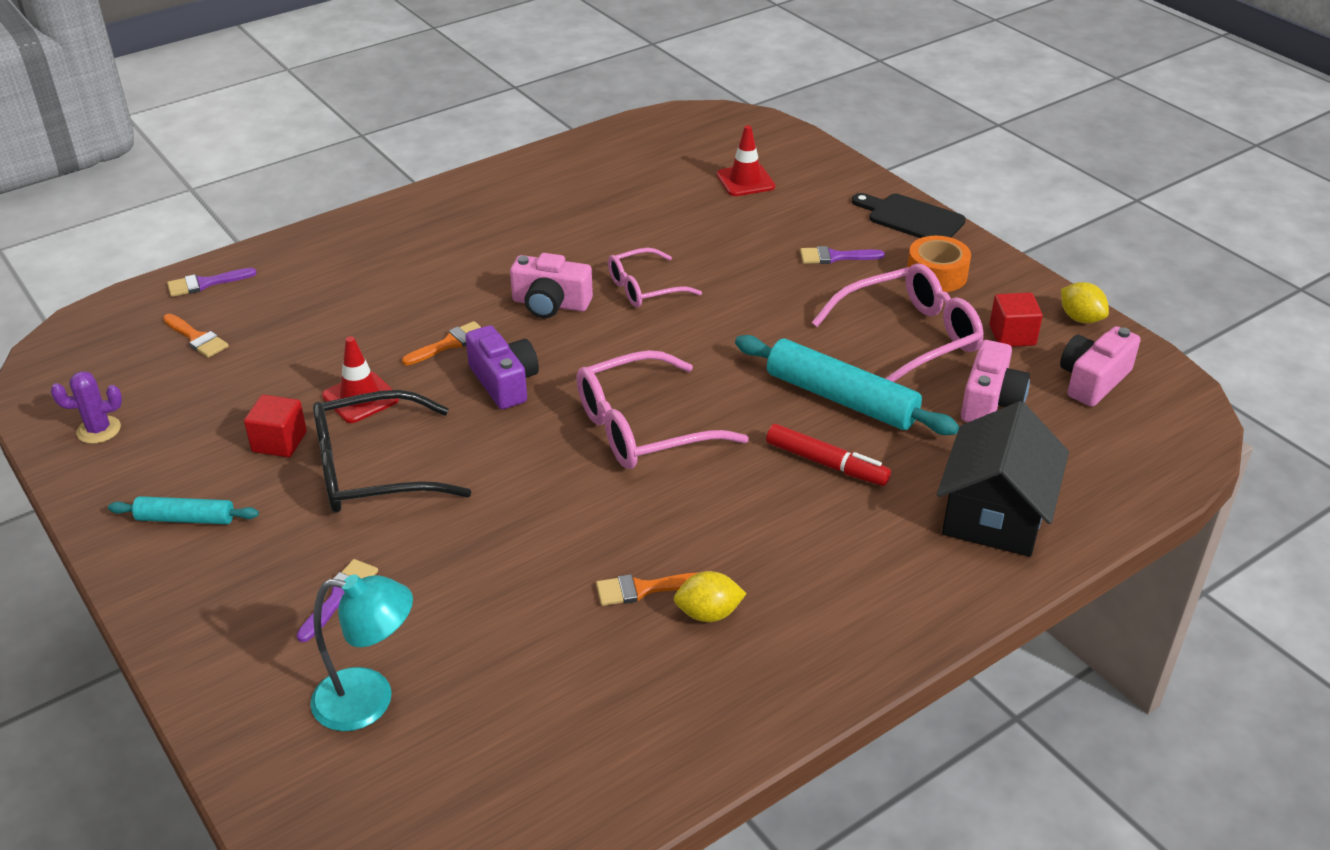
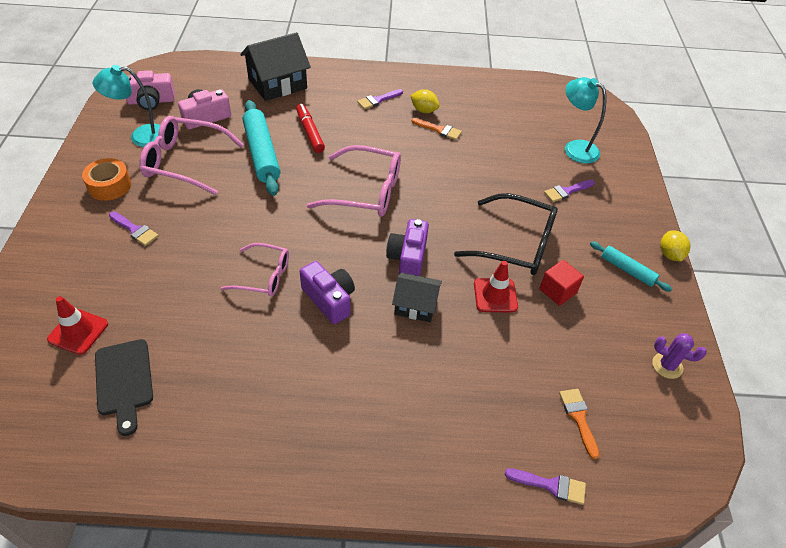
camera: 145 degrees left, 10 degrees up
orange brush [402,321,481,365] -> black house [392,273,442,322]
pink camera [510,253,593,318] -> purple camera [300,261,355,324]
black cutting board [852,193,966,238] -> black cutting board moved to [95,339,153,436]
red cube [989,293,1043,347] -> turquoise lamp [93,65,160,147]
yellow lemon [1061,282,1109,323] -> yellow lemon moved to [660,230,690,261]
none -> purple brush [357,89,403,109]

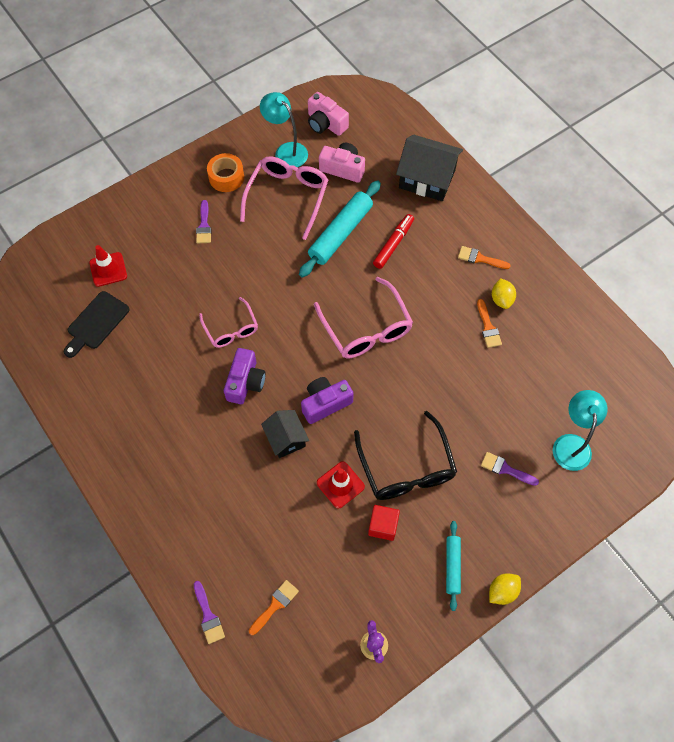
camera: 55 degrees right, 15 degrees up
pink glasses [139,116,244,195] -> pink glasses turned 45 degrees clockwise [240,157,329,240]
purple brush [357,89,403,109] -> orange brush [458,246,511,269]

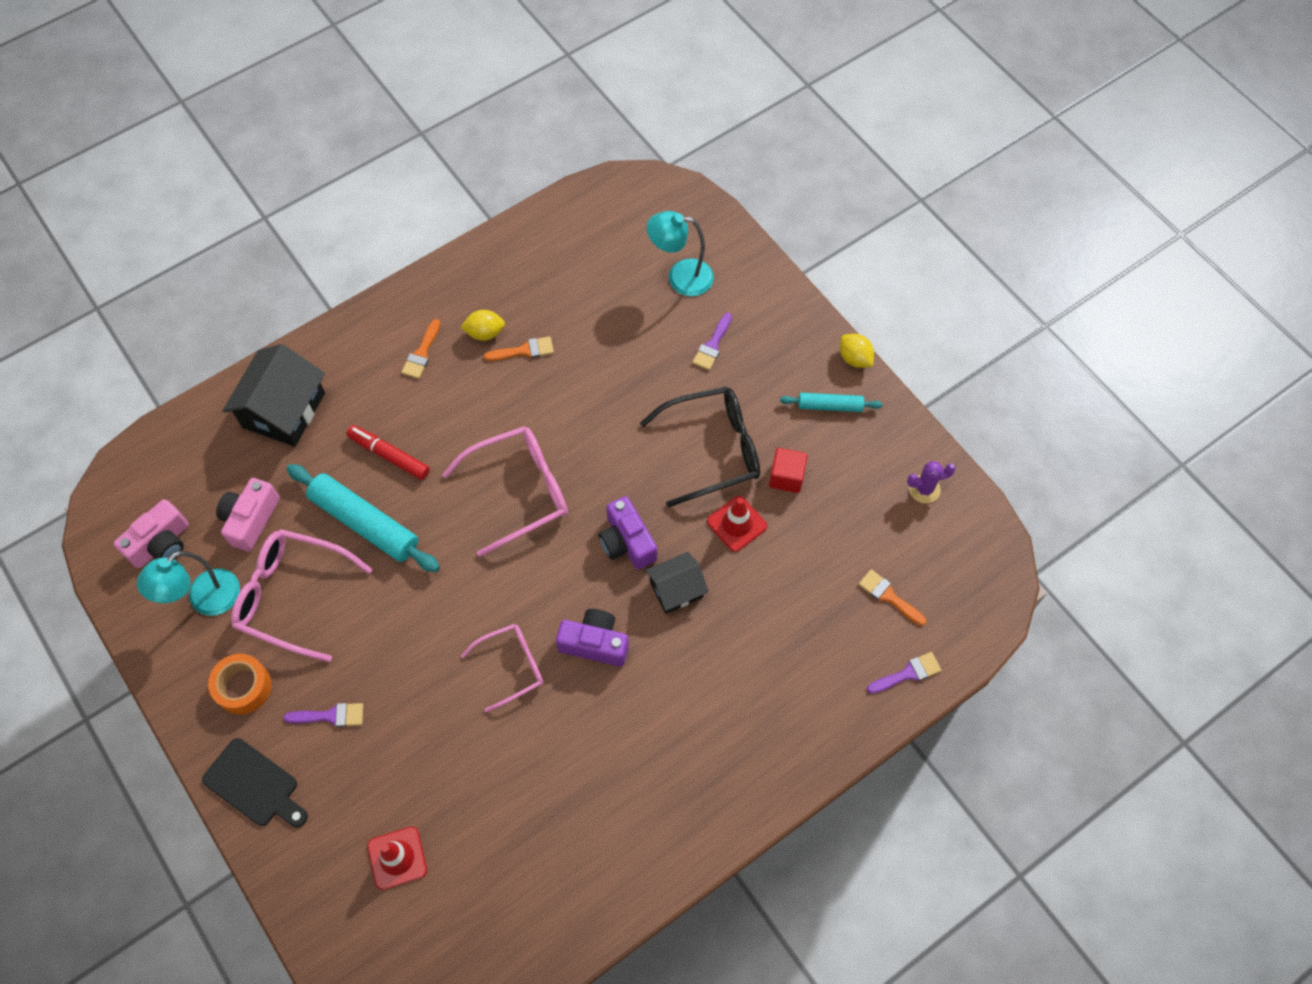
camera: 90 degrees left, 0 degrees up
black cutting board [64,291,130,358] -> black cutting board moved to [202,738,308,827]

